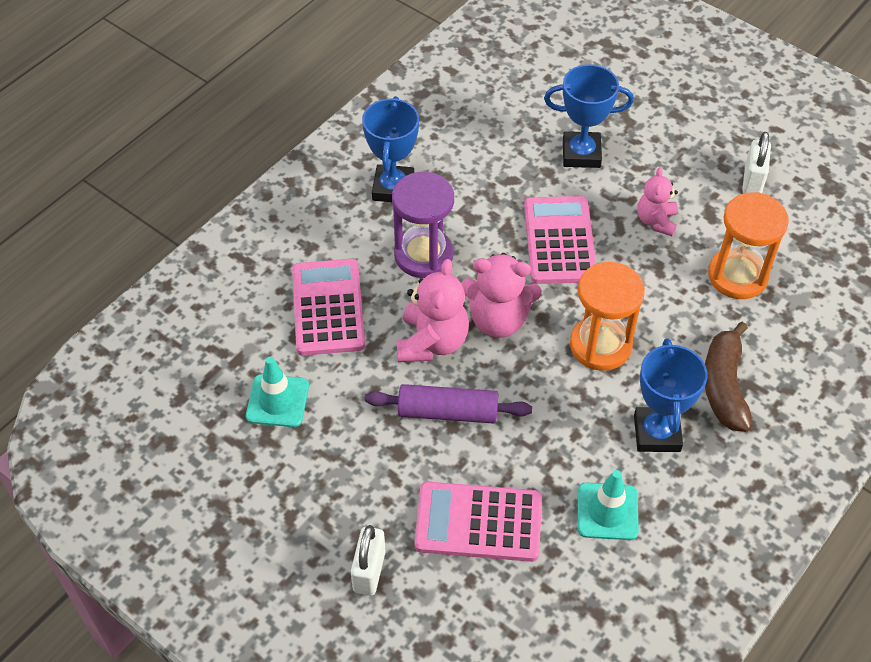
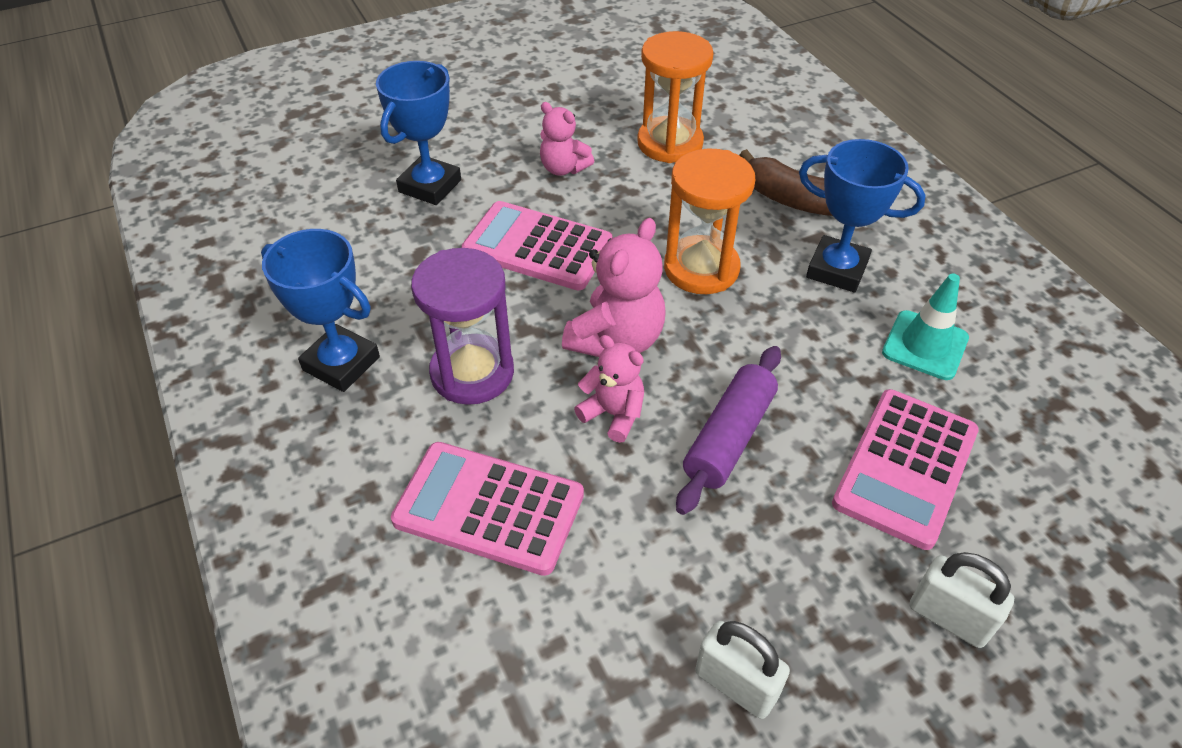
camera: 65 degrees left, 5 degrees down
turquoise traffic cone [246,357,309,427] -> none
pink teddy bear [397,259,469,362] -> pink teddy bear [574,335,644,443], size x0.63
white padlock [742,132,771,194] -> white padlock moved to [695,621,790,719]

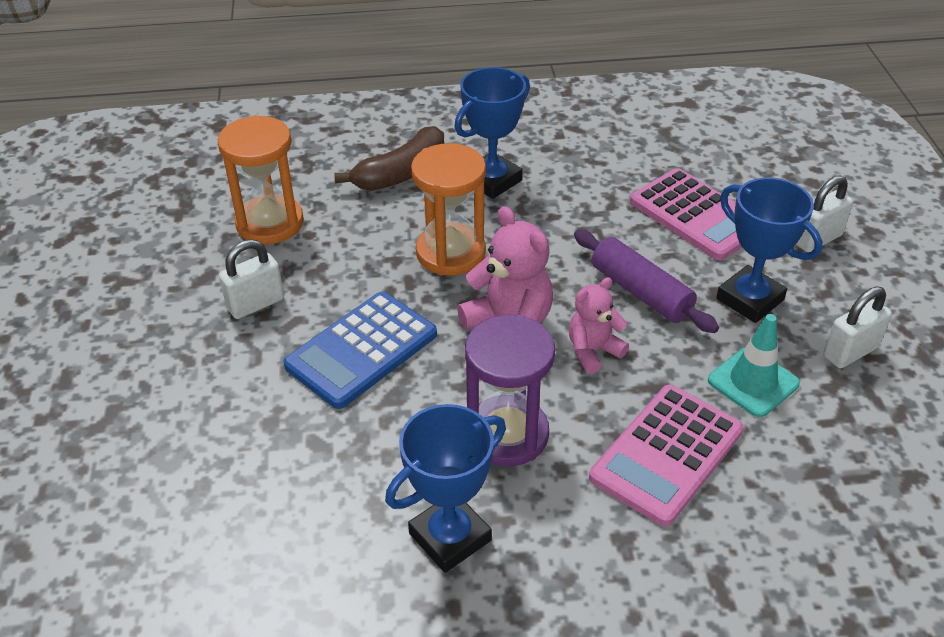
camera: 70 degrees left, 5 degrees down
blue trophy [376,61,461,205] -> blue trophy moved to [716,177,822,323]
pink calculator [462,201,613,290] -> blue calculator [284,292,437,409]
pink teddy bear [540,102,594,176] -> white padlock [219,239,284,319]
turquoise traffic cone [882,274,969,380] -> turquoise traffic cone moved to [708,314,800,417]

